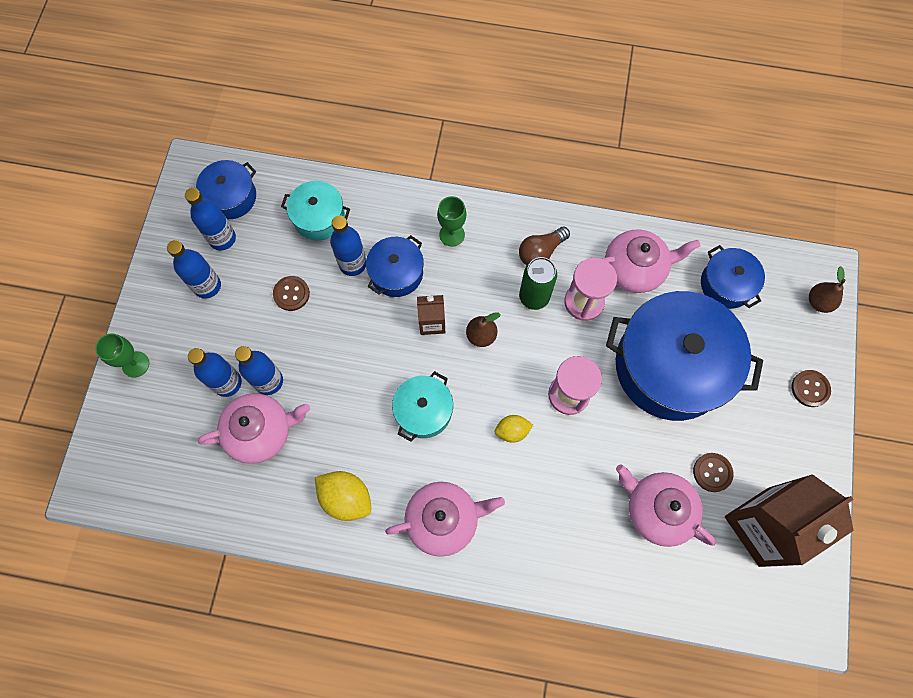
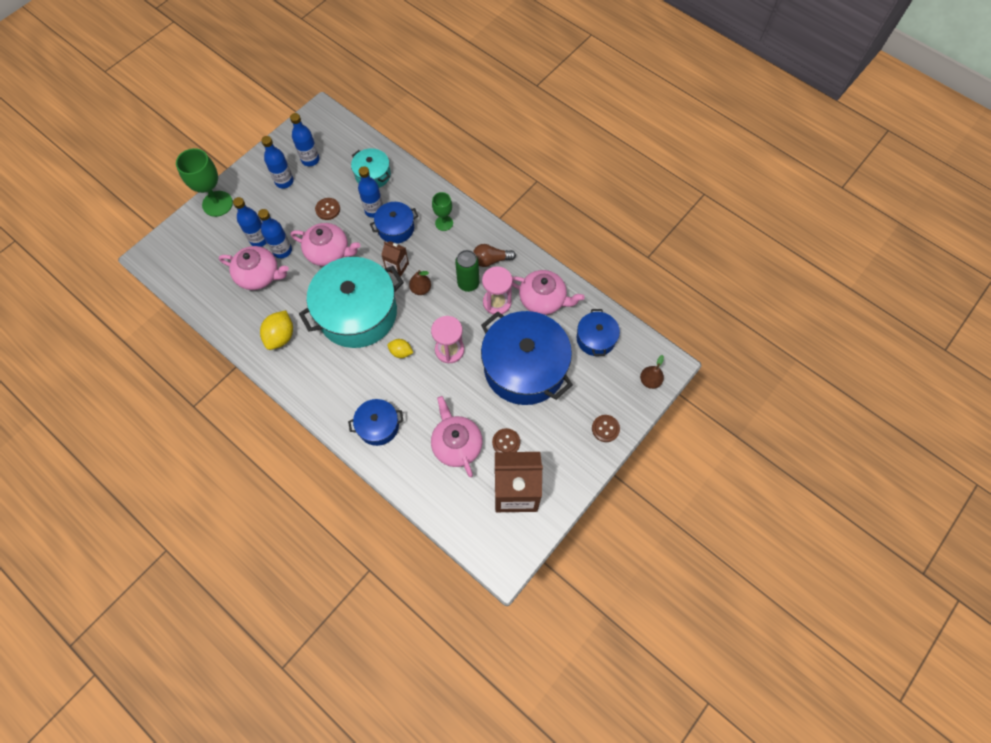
camera: 30 degrees right, 5 degrees down
green goblet [95,333,149,377] -> green goblet [176,148,233,217], size x1.69
blue pot [196,160,256,219] -> blue pot moved to [348,399,404,446]
yellow lemon [315,471,371,521] -> yellow lemon turned 45 degrees clockwise [260,310,293,350]
pink teapot [385,482,505,557] -> pink teapot moved to [291,223,360,266]
turquoise pot [392,371,453,442] -> turquoise pot [299,257,404,348], size x2.05

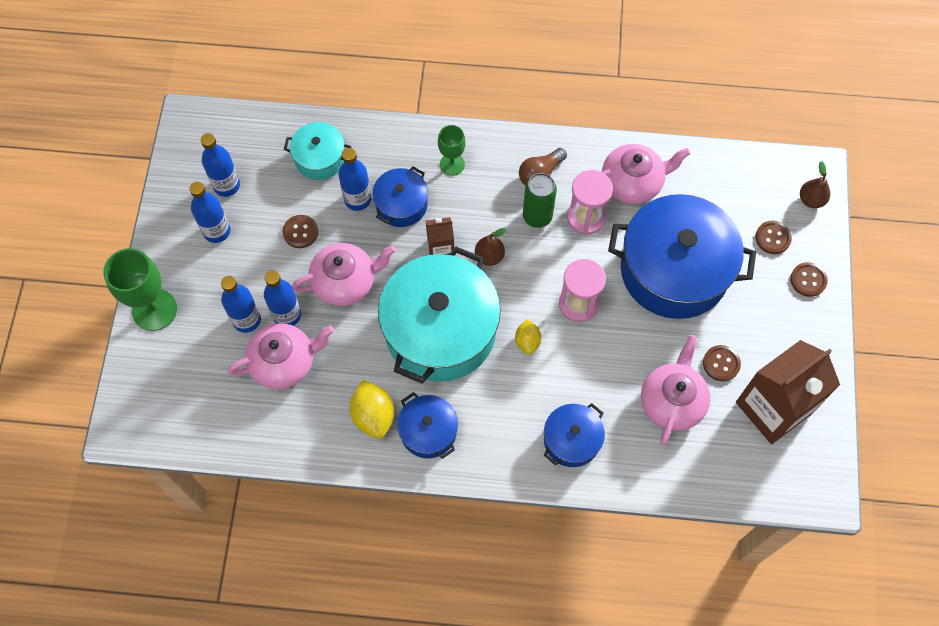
camera: 35 degrees left, 0 degrees up
yellow lemon [387,339,413,358] -> yellow lemon turned 75 degrees counterclockwise [515,319,541,355]
pink teapot [431,396,483,477] -> pink teapot turned 75 degrees clockwise [641,335,710,445]
blue pot [577,309,620,356] -> blue pot moved to [397,392,458,459]
none -> brown button [755,221,792,254]

